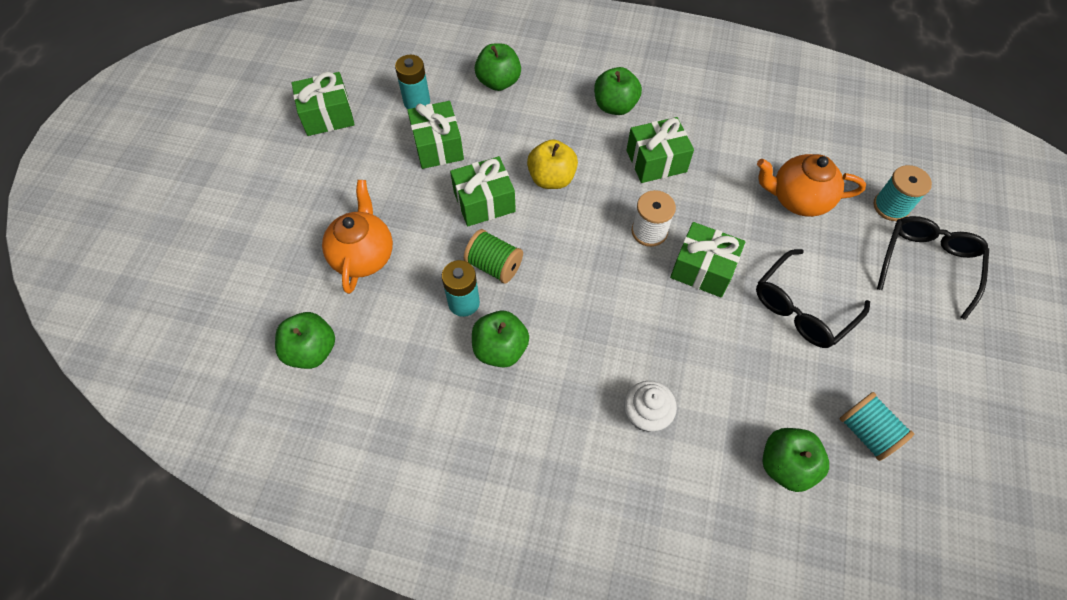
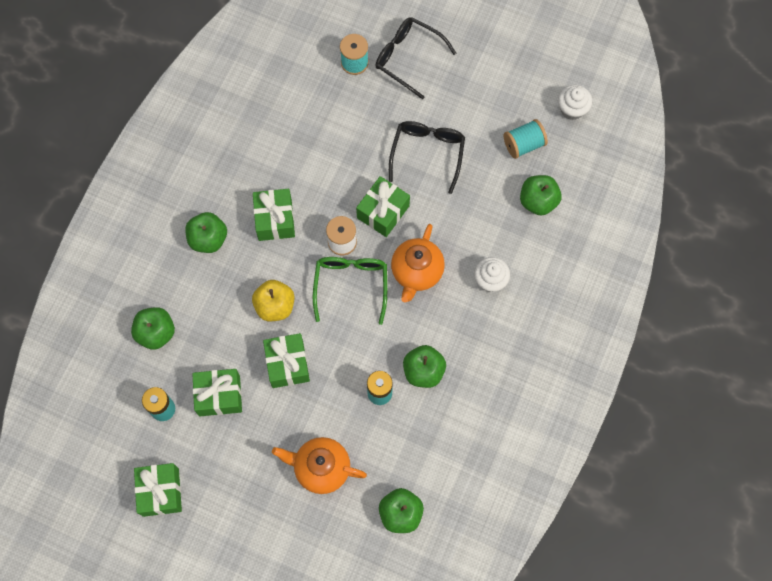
camera: 80 degrees left, 10 degrees up
green spool [464,229,523,284] -> none
black glasses [756,249,870,348] -> black glasses turned 135 degrees counterclockwise [389,121,465,194]
orange teapot [757,154,866,217] -> orange teapot moved to [391,224,445,302]
none -> green glasses [313,257,387,325]
none -> white cupcake [558,85,592,120]

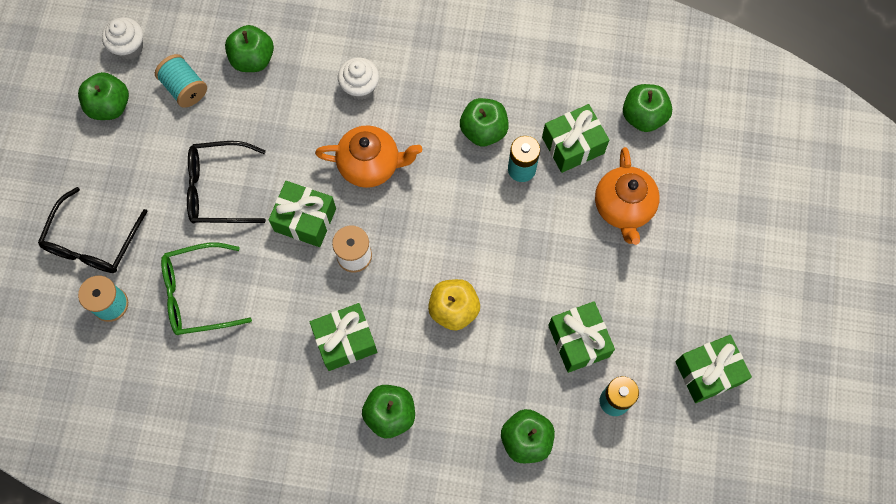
camera: 105 degrees left, 0 degrees up
green gift [263,333,310,388] -> green gift moved to [542,104,609,173]
green glasses [313,257,387,325] -> green glasses moved to [161,243,252,335]
none -> green apple [78,72,129,120]

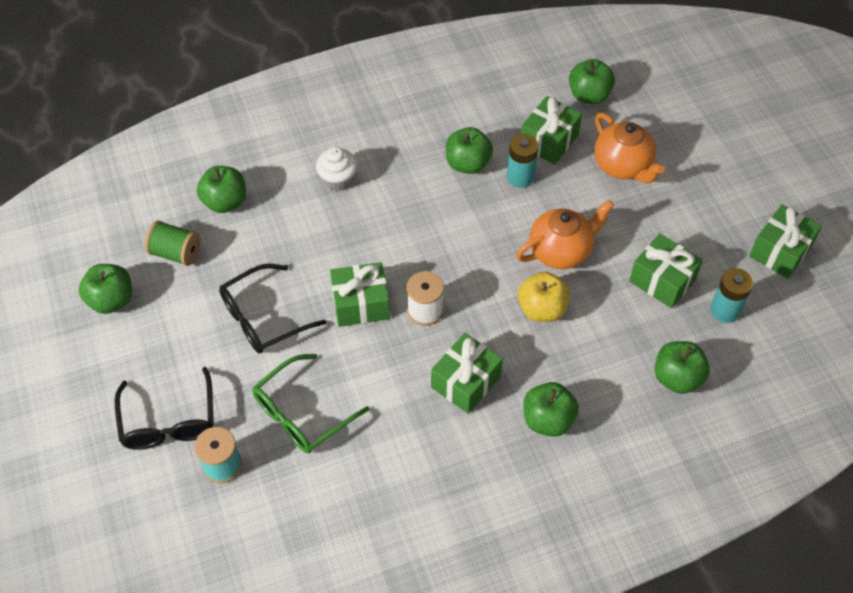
camera: 30 degrees left, 15 degrees down
white cupcake [102,17,143,60] -> none
turquoise spool [155,54,207,108] -> green spool [144,220,201,266]
orange teapot [315,125,422,188] -> orange teapot moved to [516,200,614,269]

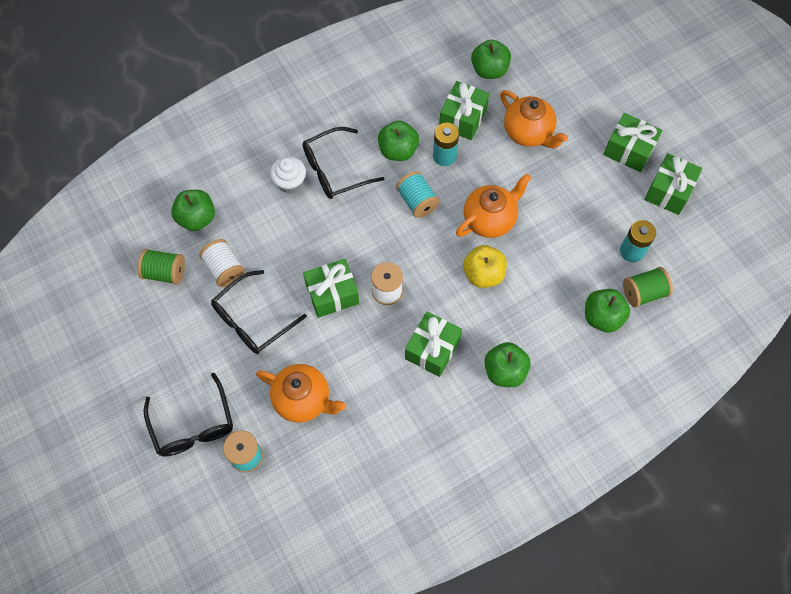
camera: 10 degrees left, 10 degrees up
green apple [79,264,132,314] -> none
green glasses [253,354,369,453] -> orange teapot [256,364,346,423]
green gift [629,233,703,308] -> green gift moved to [603,113,662,172]
none -> white spool [199,239,245,287]
none -> black glasses [302,127,385,199]
none -> turquoise spool [396,171,439,218]
none -> green spool [623,267,673,307]

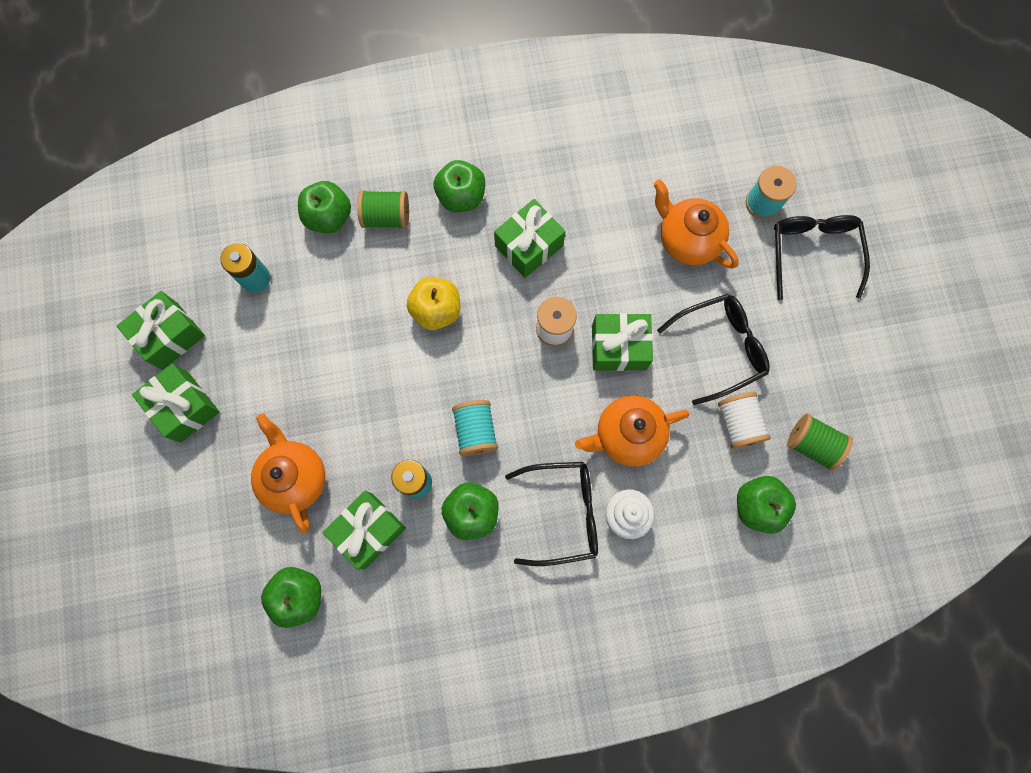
camera: 160 degrees left, 10 degrees up
orange teapot [456,173,531,238] -> orange teapot moved to [575,395,689,467]
green spool [623,267,673,307] -> green spool moved to [357,190,409,229]

